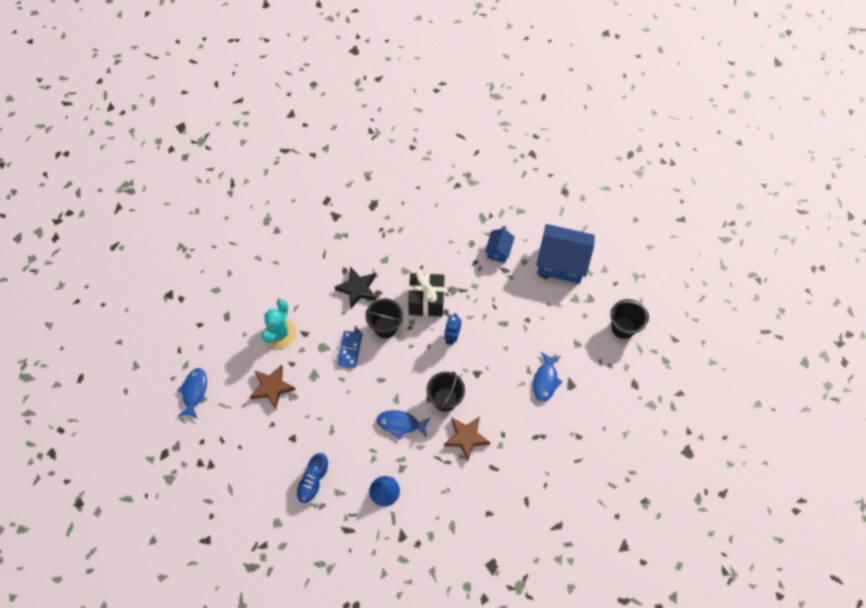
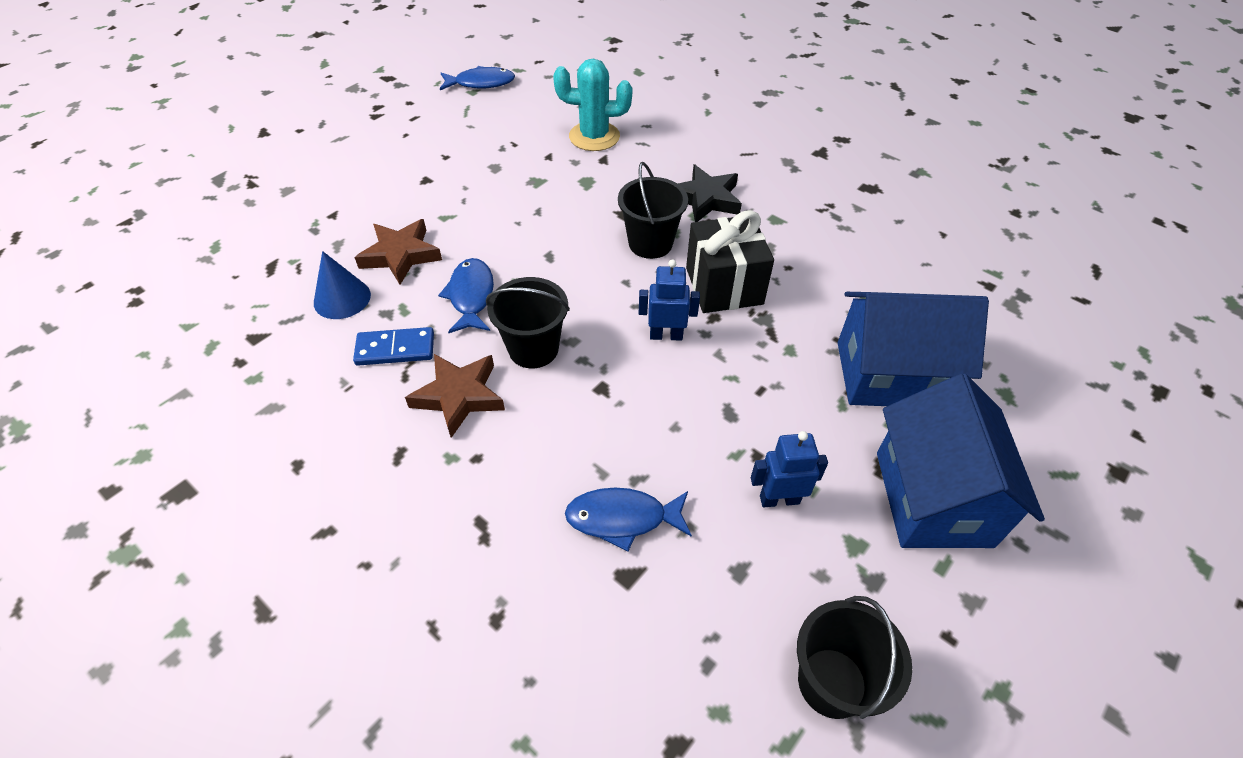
camera: 75 degrees right, 15 degrees down
brown star [250,365,296,409] -> brown star moved to [354,219,442,285]
blue shoe [296,453,330,504] -> none
blue domino [338,331,362,368] -> blue domino moved to [353,327,434,366]
blue house [485,228,515,263] -> blue house [838,292,989,406], size x1.94
none -> blue robot [751,431,828,507]

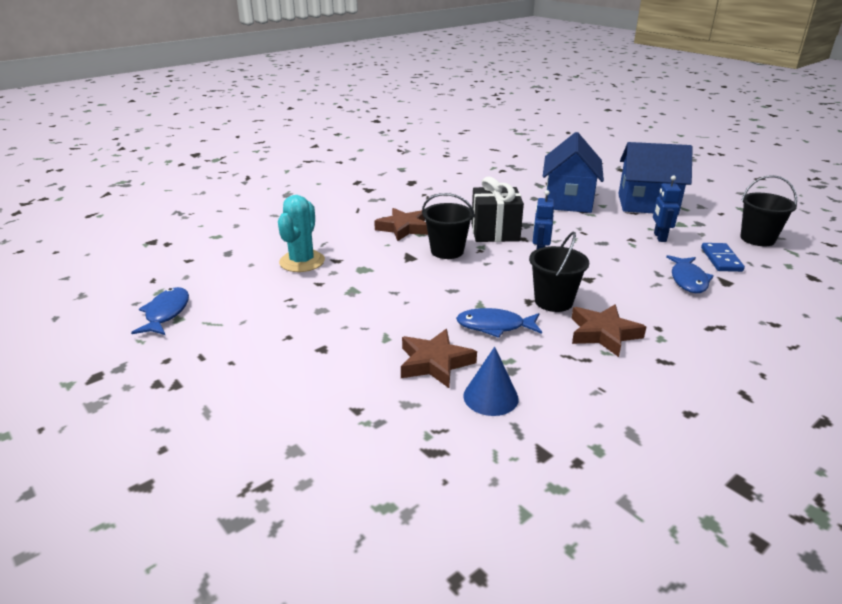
camera: 80 degrees left, 20 degrees down
blue domino [353,327,434,366] -> blue domino moved to [701,243,745,272]
black star [678,164,742,222] -> brown star [374,208,428,241]

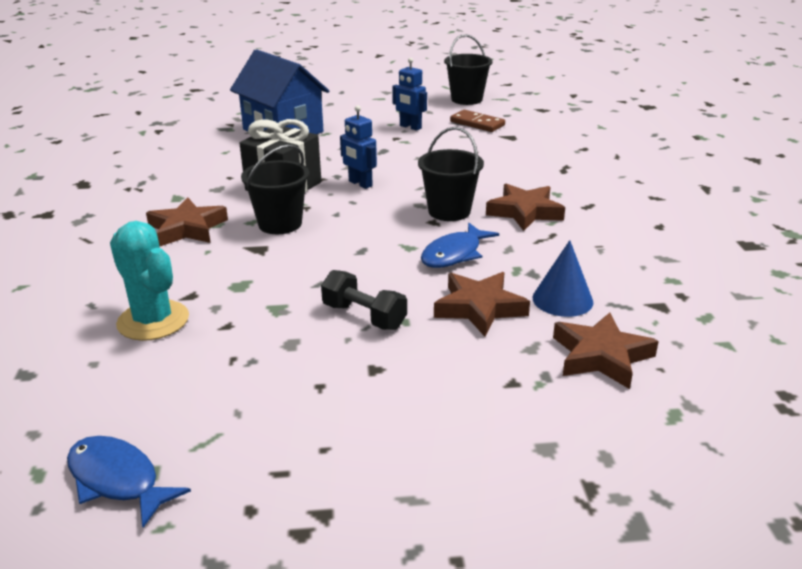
camera: 55 degrees left, 0 degrees up
blue house [618,142,693,215] -> none
blue fish [666,255,714,293] -> none
blue domino [701,243,745,272] -> brown domino [450,110,505,132]
none -> black dumbbell [321,270,407,330]
none -> brown star [553,312,659,389]

